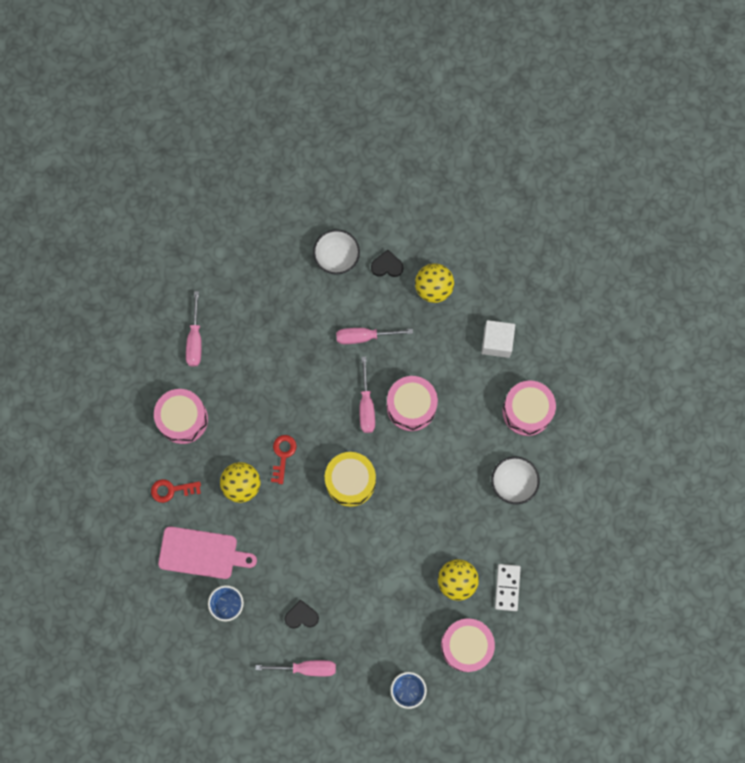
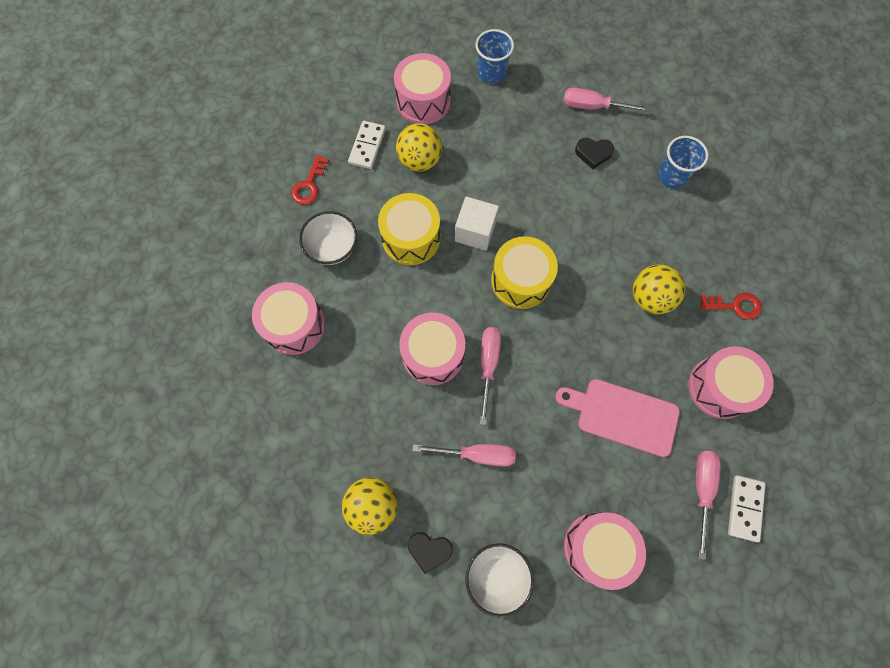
camera: 170 degrees left, 5 degrees down
pink cutting board [158,526,257,579] -> pink cutting board moved to [555,379,680,457]
red key [271,435,297,484] -> red key moved to [292,155,329,205]
white cube [481,320,515,358] -> white cube moved to [455,196,499,251]
none -> yellow drum [378,193,440,265]
none -> pink drum [564,512,646,590]
none -> white domino [728,475,766,542]

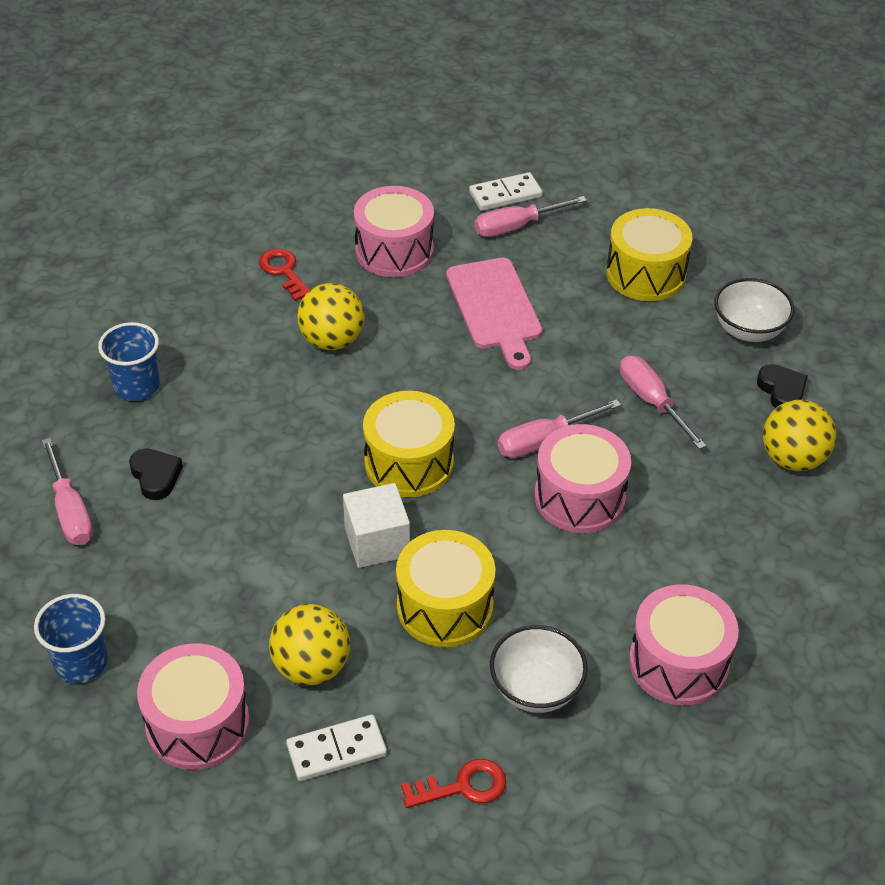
camera: 125 degrees left, 25 degrees down
pink drum [564,512,646,590] -> yellow drum [606,208,693,301]

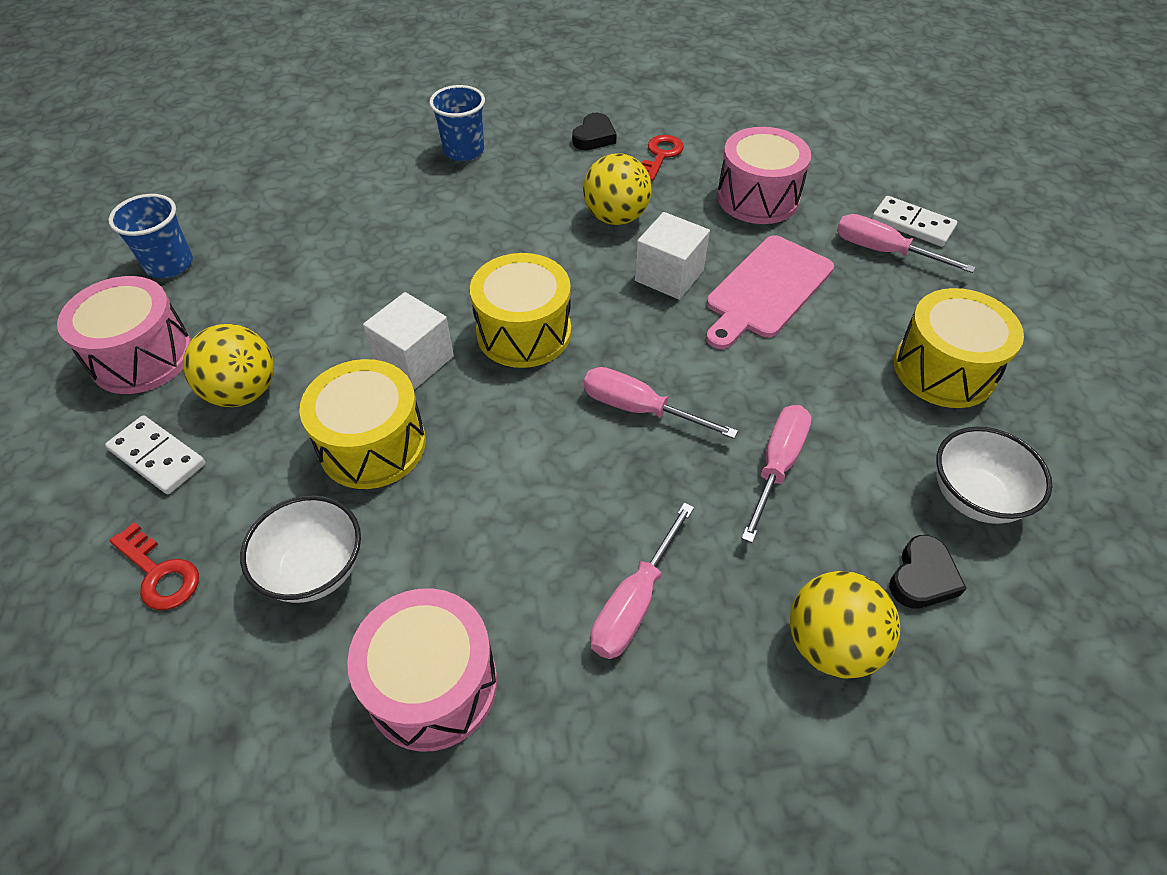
camera: 55 degrees right, 5 degrees up
pink screwdriver [41,438,93,545] -> pink screwdriver moved to [590,503,694,659]
black heart [129,448,183,500] -> black heart moved to [572,113,617,150]
pink drum [534,424,631,533] -> none
none -> white cube [635,212,710,300]

